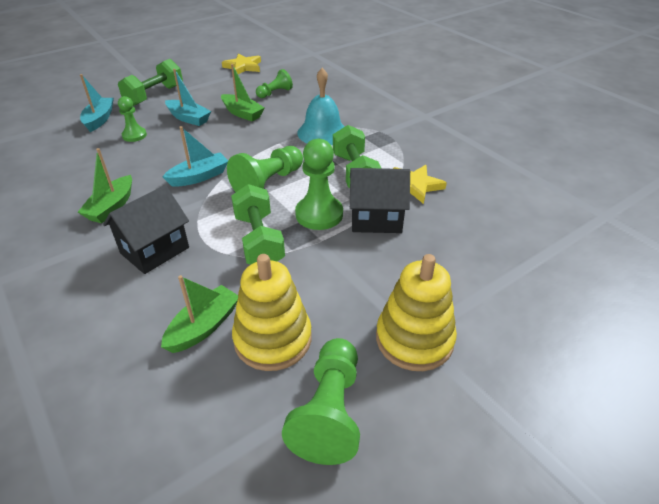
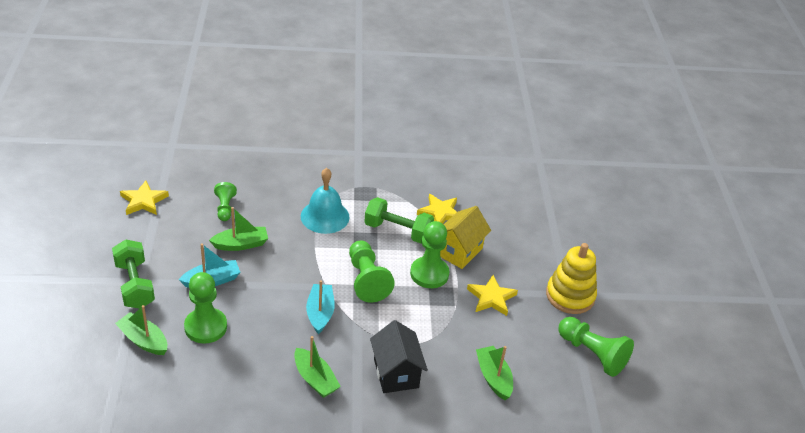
camera: 60 degrees left, 0 degrees up
turquoise boat [80,74,114,132] -> green boat [115,305,167,355]
green pawn [118,96,147,142] -> green pawn [184,272,227,344], size x1.66
green dumbbell [231,184,285,264] -> none
yellow stacking toy [232,254,312,371] -> none
black house [350,168,410,233] -> yellow house [440,206,491,269]
none -> yellow star [467,275,518,316]

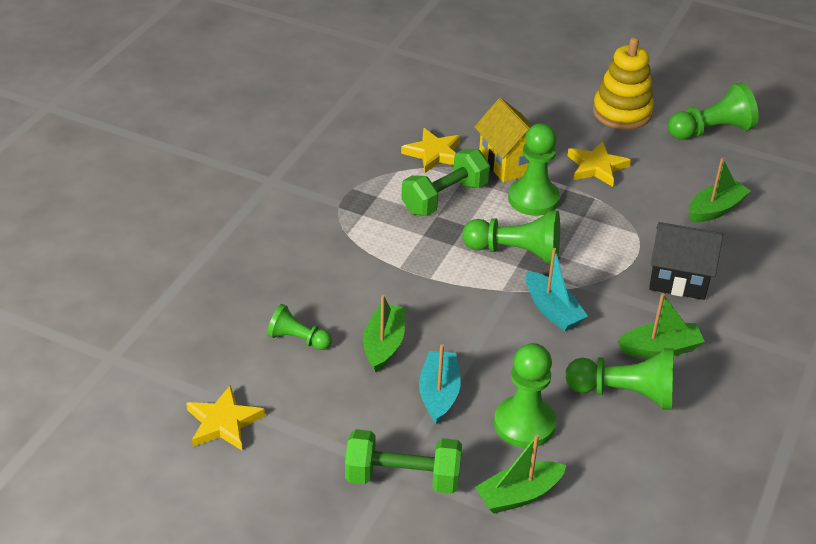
camera: 60 degrees left, 0 degrees up
turquoise bell [301,168,350,234] -> none
turquoise boat [306,280,335,334] -> turquoise boat turned 150 degrees counterclockwise [526,248,588,331]
green boat [476,346,513,400] -> green boat turned 135 degrees clockwise [689,158,751,222]
none -> green pawn [565,348,674,410]

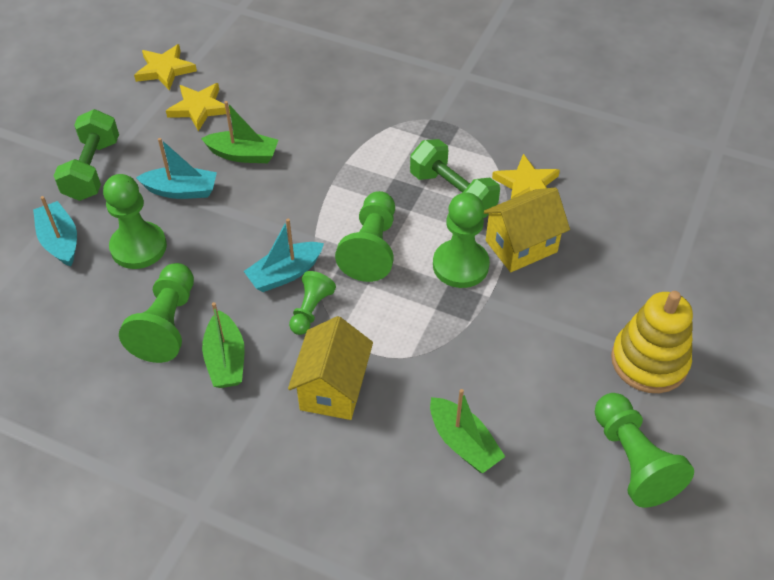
camera: 90 degrees right, 10 degrees up
green pawn [267,304,332,350] -> green pawn moved to [289,271,336,335]
green boat [475,434,566,514] -> turquoise boat [33,196,77,267]
yellow star [567,141,631,187] -> yellow star moved to [166,83,230,131]
black house [649,222,723,300] -> yellow house [288,316,373,420]

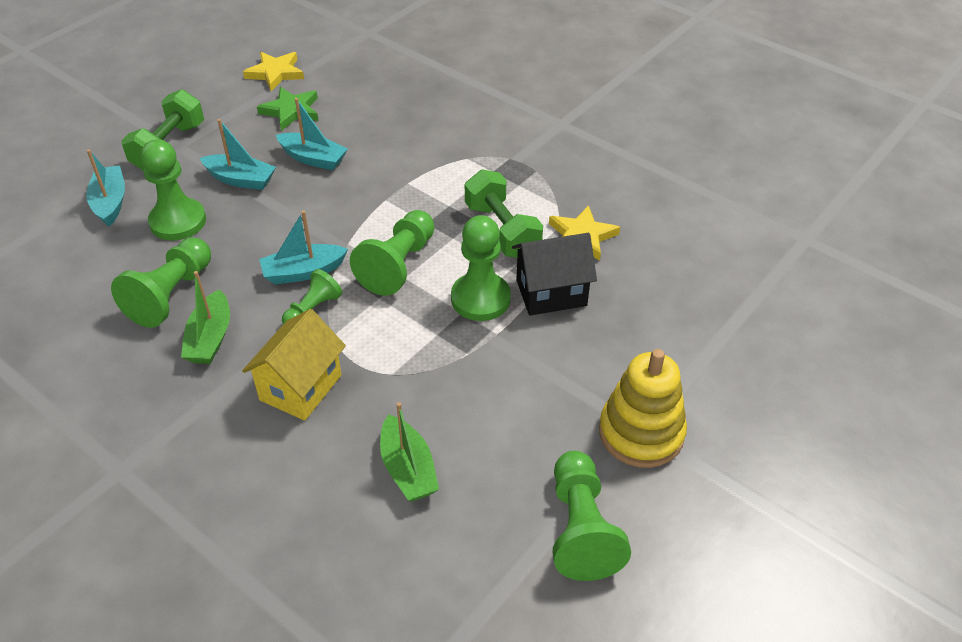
camera: 15 degrees right, 5 degrees down
yellow star [166,83,230,131] -> green star [257,87,319,131]
green boat [201,101,278,163] -> turquoise boat [276,98,348,170]
yellow house [484,187,570,272] -> black house [512,233,597,316]

